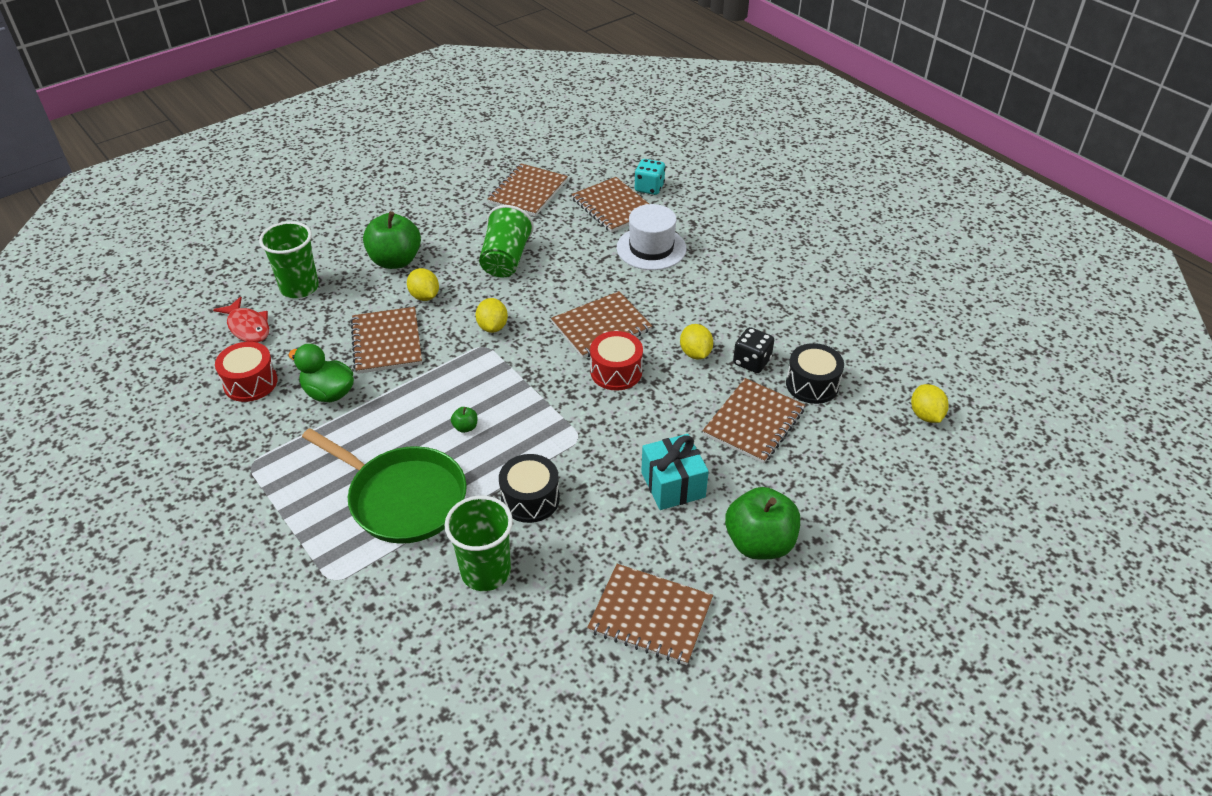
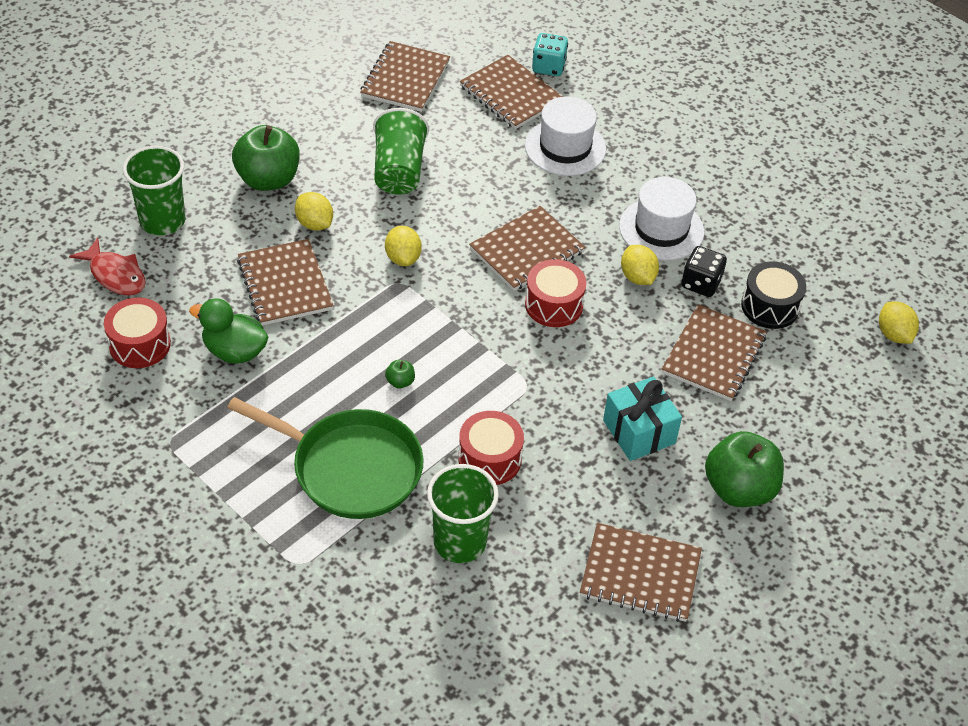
camera: 10 degrees left, 5 degrees up
black drum [499,454,560,523] -> red drum [458,411,524,485]
none -> white hat [619,177,704,260]

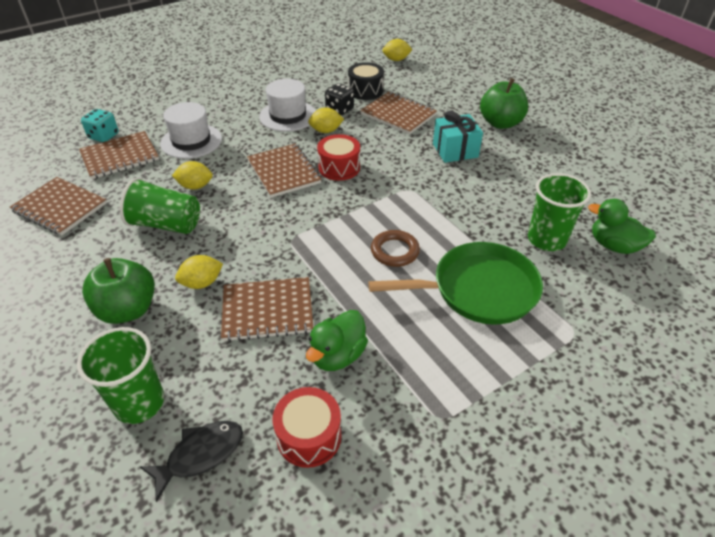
camera: 75 degrees left, 5 degrees down
red fish [69,238,146,296] -> black fish [140,421,243,502]
green pan [227,397,424,519] -> green pan turned 45 degrees clockwise [368,242,543,325]
yellow lemon [385,226,422,266] -> yellow lemon moved to [172,161,213,190]
green apple [385,360,415,388] -> brown ring [371,230,420,267]
red drum [458,411,524,485] -> none
brown notebook [580,523,702,622] -> none
none -> green duck [588,199,656,254]

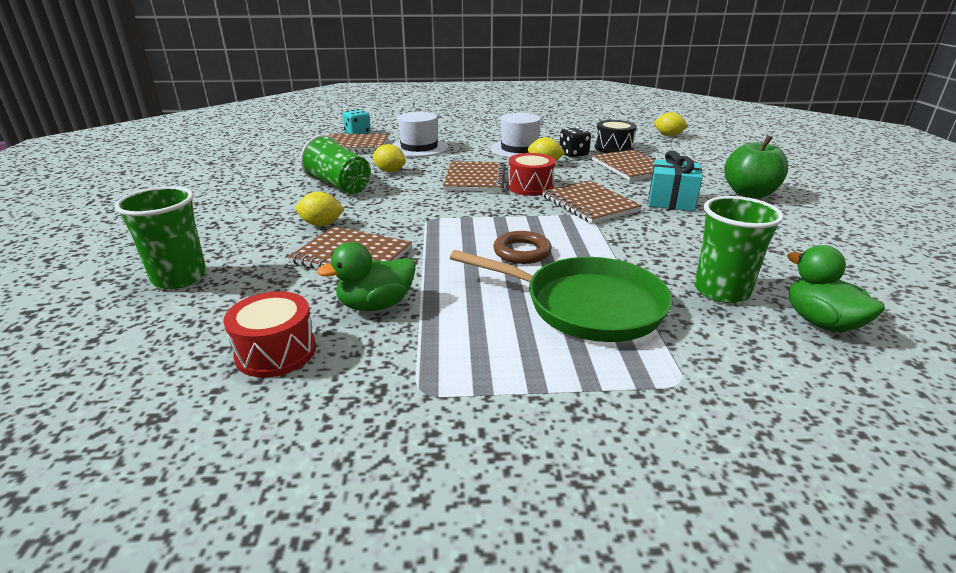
camera: 30 degrees right, 15 degrees down
brown notebook [10,177,107,236] -> brown notebook moved to [542,180,642,224]
green apple [82,258,155,324] -> none
black fish [140,421,243,502] -> none

